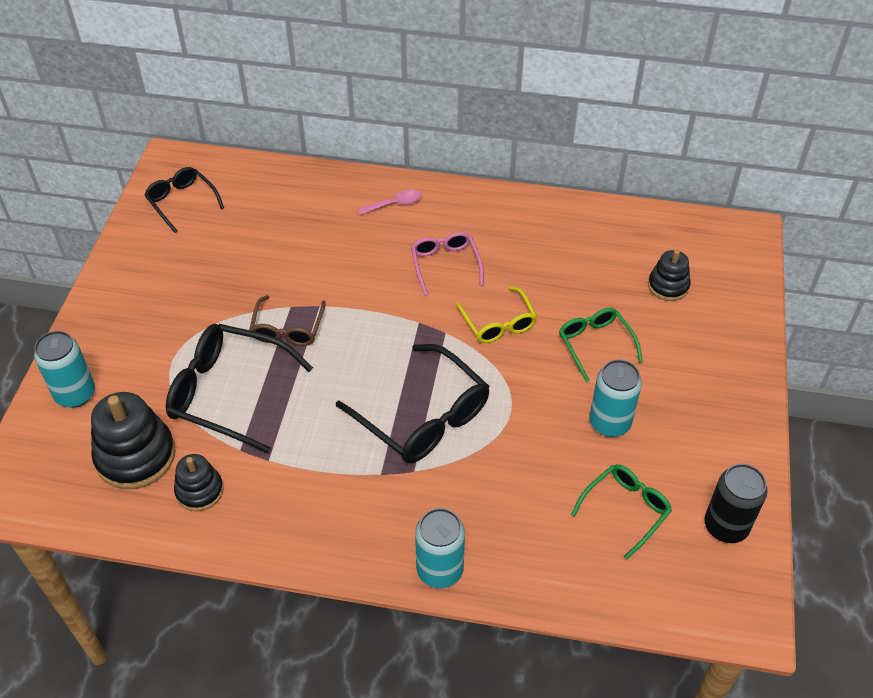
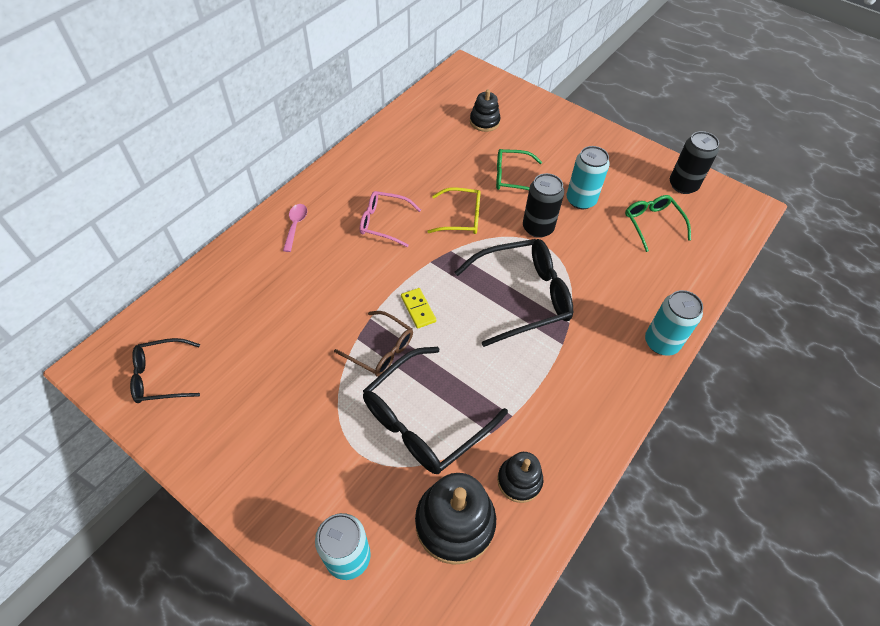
camera: 65 degrees left, 5 degrees up
none -> yellow domino [401,288,436,329]
none -> black can [523,173,564,238]

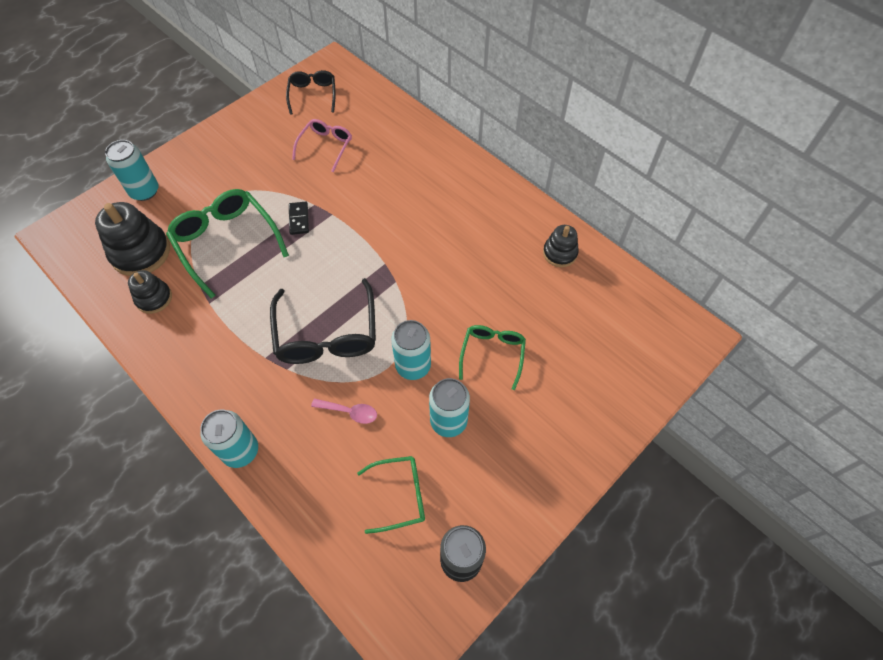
camera: 100 degrees right, 5 degrees up
pink spoon [283,204,307,252] -> pink spoon moved to [311,398,377,424]
brown glasses [334,311,413,377] -> black domino [289,201,309,235]
pink glasses [360,191,421,247] -> pink glasses moved to [292,119,352,172]
black glasses [363,347,508,474] -> green glasses [166,189,289,299]
yellow domino [401,288,436,329] -> none
yellow glasses [427,187,481,234] -> none
black stacking toy [470,90,500,132] -> black stacking toy moved to [543,225,579,267]
black can [523,173,564,238] -> turquoise can [391,320,431,380]

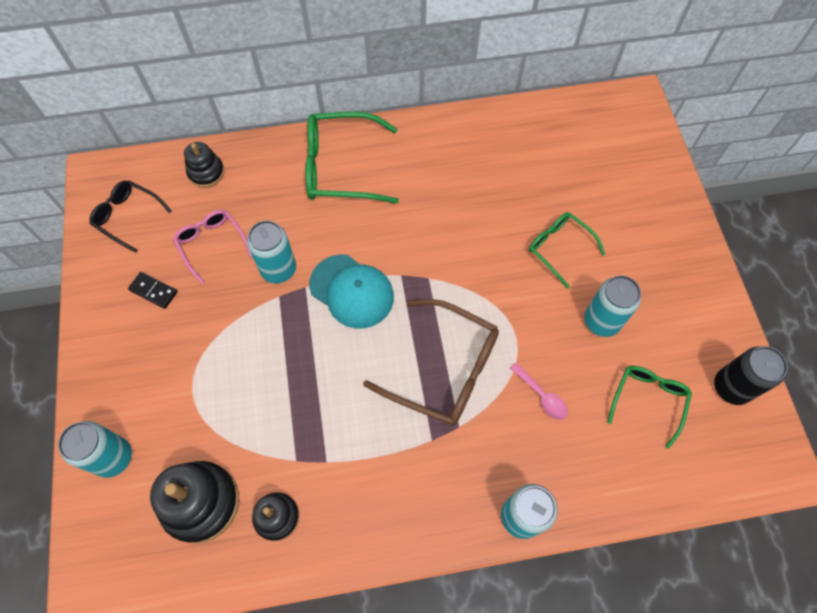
camera: 55 degrees left, 5 degrees up
green glasses [166,189,289,299] -> green glasses moved to [305,112,399,204]
black glasses [270,278,376,364] -> brown glasses [363,299,499,426]
black domino [289,201,309,235] -> black domino moved to [128,272,178,309]
pink spoon [311,398,377,424] -> pink spoon turned 90 degrees clockwise [510,362,568,420]
turquoise can [391,320,431,380] -> turquoise can moved to [247,220,296,283]
black stacking toy [543,225,579,267] -> black stacking toy moved to [184,142,225,188]
none -> turquoise cap [309,254,394,328]

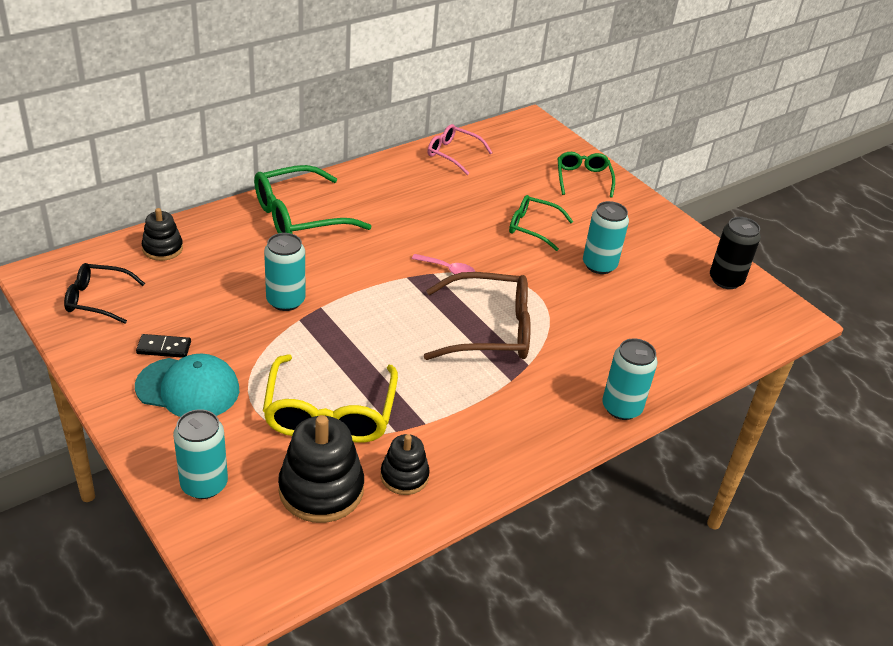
camera: 30 degrees left, 25 degrees down
pink glasses [173,210,252,284] -> pink glasses moved to [427,124,493,175]
turquoise cap [309,254,394,328] -> turquoise cap moved to [135,354,239,417]
pink spoon [510,362,568,420] -> pink spoon moved to [412,254,475,274]
green glasses [607,366,692,449] -> green glasses moved to [557,152,615,198]
none -> yellow glasses [263,354,398,443]

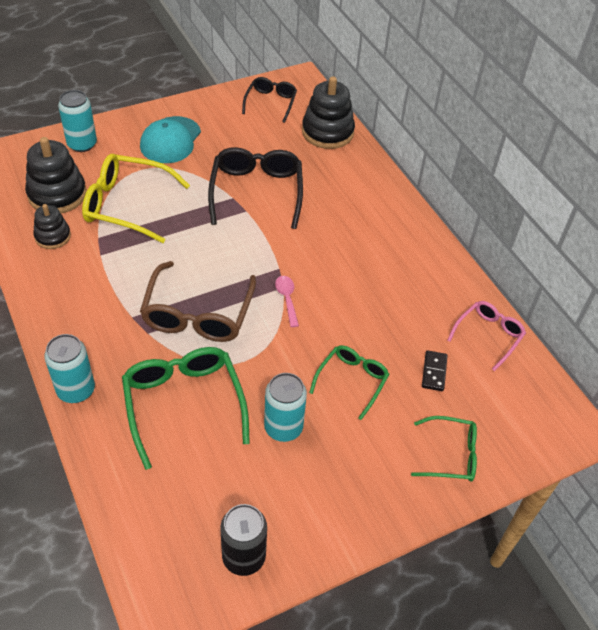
camera: 100 degrees right, 10 degrees up
black domino [136,334,191,358] -> black domino moved to [422,350,448,391]
black stacking toy [142,208,183,261] -> black stacking toy [302,76,355,149], size x1.71
green glasses [254,165,371,234] -> green glasses moved to [122,347,250,470]
turquoise can [264,233,306,311] -> black glasses [208,147,303,229]
pink spoon [412,254,475,274] -> pink spoon turned 135 degrees clockwise [275,276,299,327]

